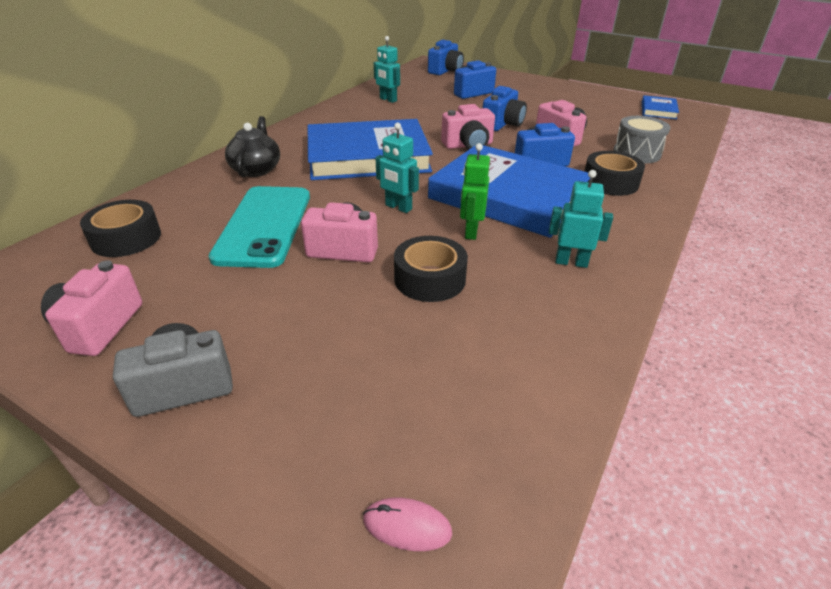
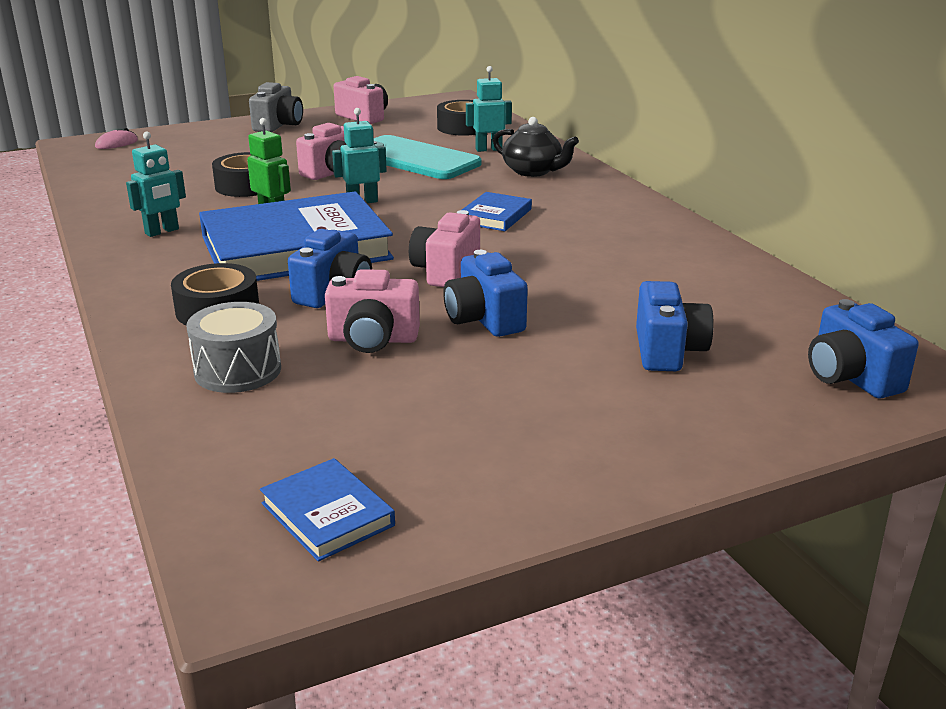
camera: 125 degrees right, 10 degrees down
blue book [308,119,433,180] -> blue book [462,192,532,231], size x0.43
turquoise robot [374,36,400,103] -> turquoise robot moved to [466,66,512,152]

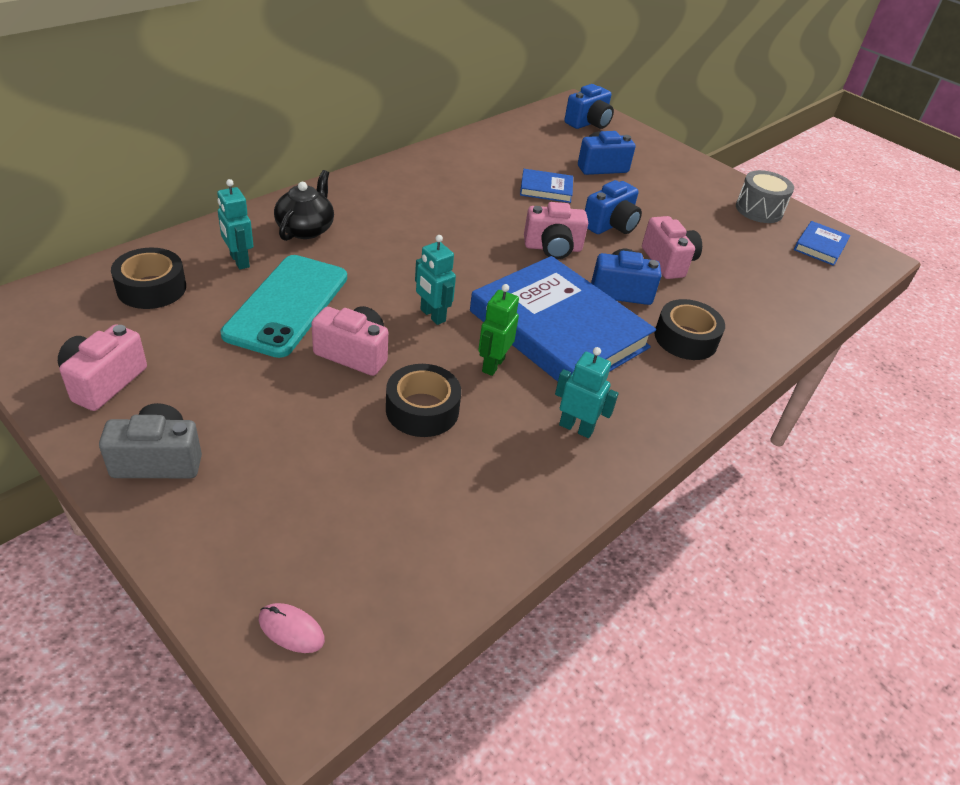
camera: 115 degrees left, 15 degrees up
grey drum [186,302,281,393] -> grey drum moved to [736,170,794,223]
blue book [462,192,532,231] -> blue book moved to [520,169,573,203]

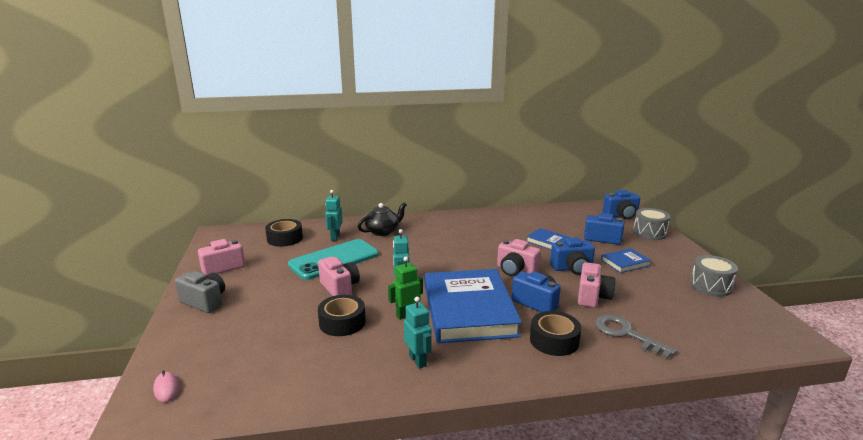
camera: 40 degrees right, 20 degrees down
blue book [794,221,850,266] -> blue book moved to [601,248,651,273]
none -> grey key [595,314,677,359]
none -> grey drum [633,208,670,240]

